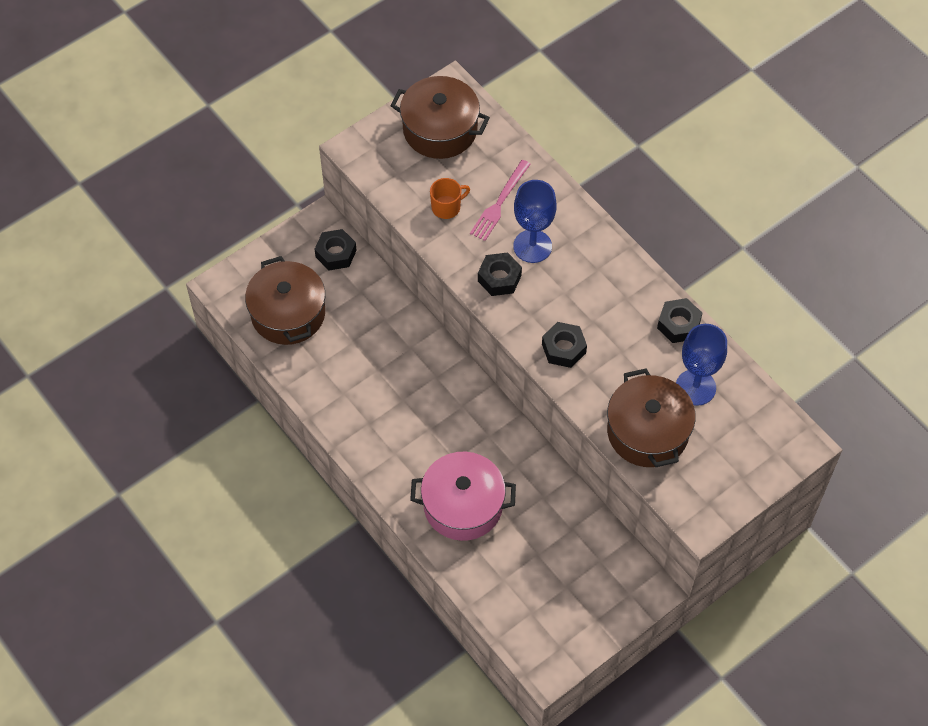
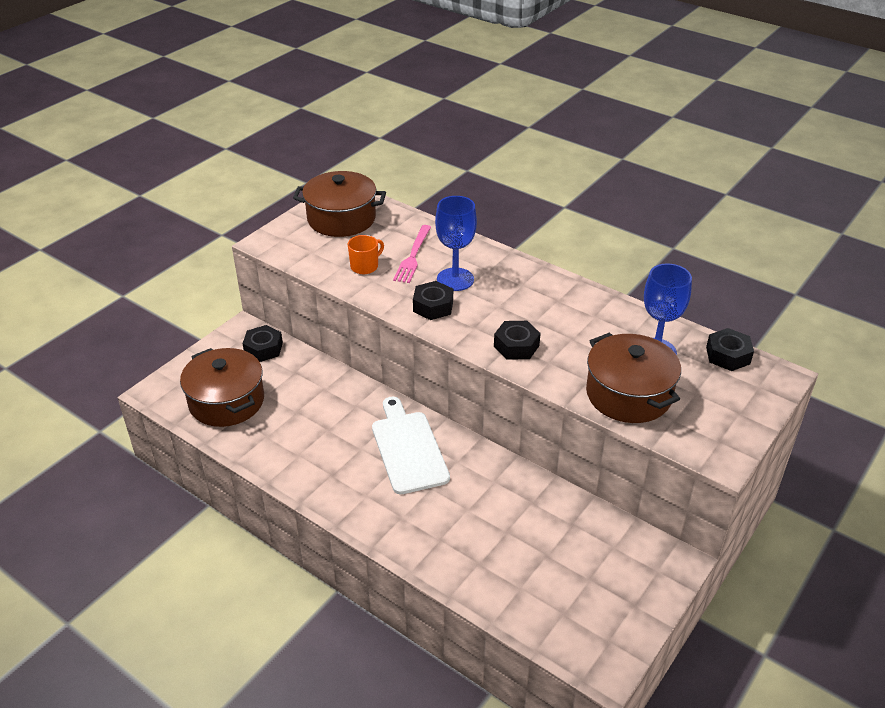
camera: 15 degrees left, 20 degrees down
pink pot [410,452,516,541] -> none
black nut [657,298,702,343] -> black nut moved to [706,328,754,371]
none -> white cutting board [372,397,450,494]

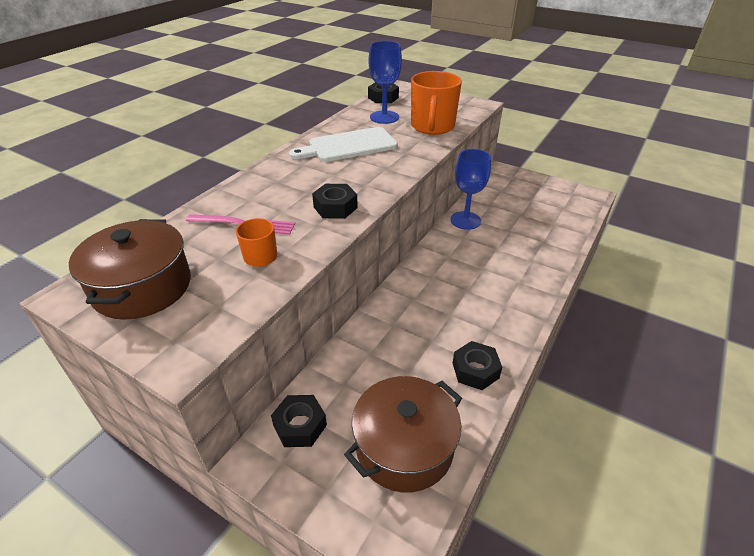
camera: 95 degrees left, 0 degrees up
white cutting board [372,397,450,494] -> white cutting board moved to [289,127,398,162]
blue goblet [435,196,477,291] -> blue goblet moved to [451,149,491,230]
black nut [494,321,541,360] -> black nut moved to [453,341,502,390]
brown pot [586,332,681,423] -> orange mug [411,71,462,135]

